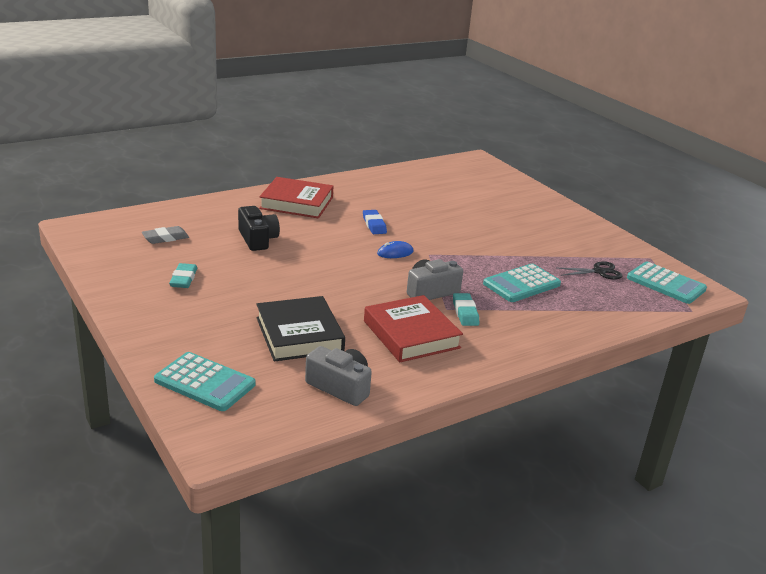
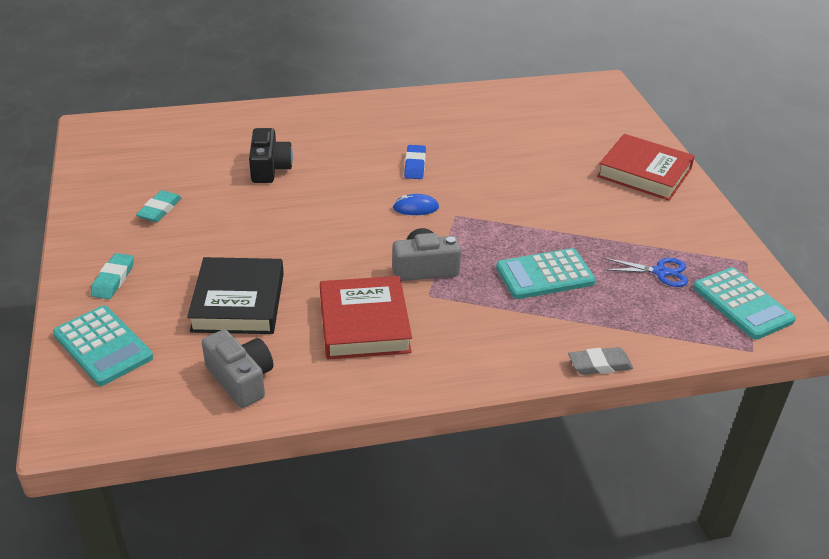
camera: 20 degrees right, 10 degrees up
grey eraser [142,226,189,244] -> grey eraser moved to [568,347,633,375]
red book [259,177,333,218] -> red book moved to [597,134,695,201]
turquoise eraser [453,293,479,326] -> turquoise eraser moved to [91,253,134,299]
black scissors [558,261,623,280] -> blue scissors [604,258,688,287]

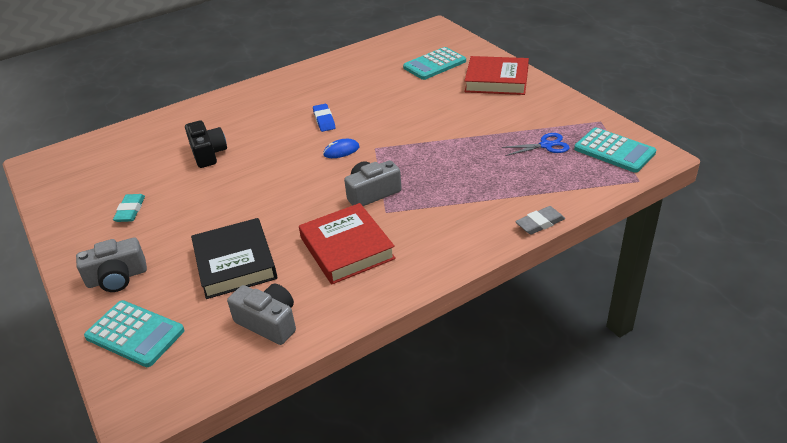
camera: 15 degrees left, 0 degrees up
turquoise eraser [91,253,134,299] -> grey camera [76,237,147,292]
turquoise calculator [496,248,596,299] -> turquoise calculator moved to [403,47,466,80]

